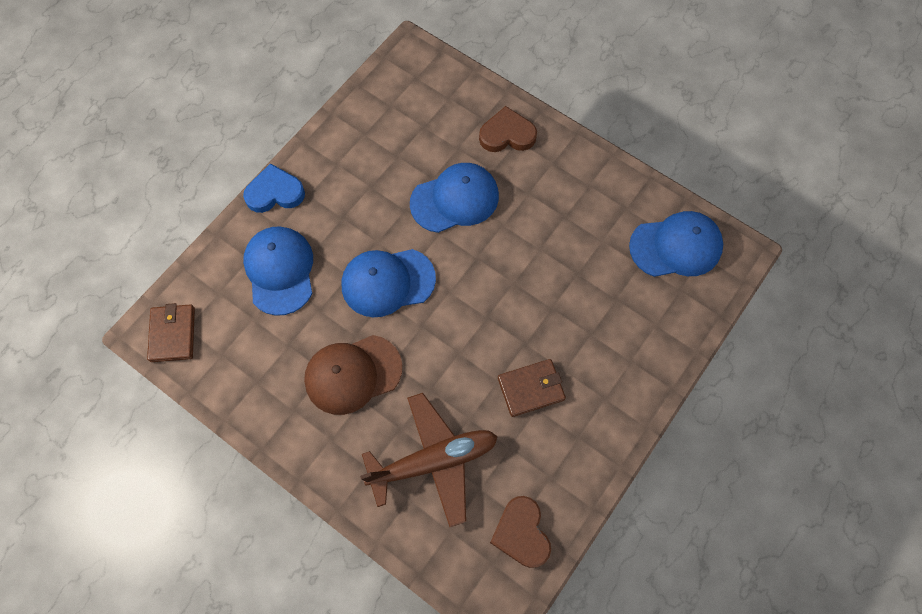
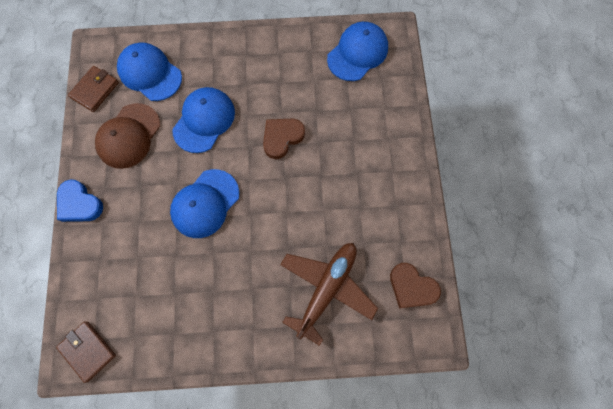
camera: 40 degrees left, 5 degrees up
blue heart [243,163,305,213] -> blue heart turned 90 degrees counterclockwise [57,179,103,222]
blue cap [243,226,313,316] -> blue cap moved to [117,43,182,101]
brown cap [304,335,402,415] -> brown cap moved to [95,103,160,169]
brown heart [479,106,537,152] -> brown heart moved to [263,118,305,159]
brown wallet [498,359,566,417] -> brown wallet moved to [68,66,119,112]

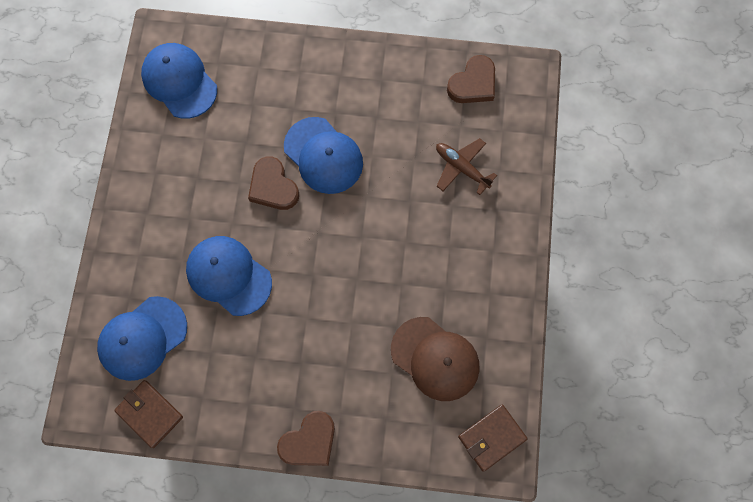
camera: 80 degrees left, 0 degrees up
blue heart [57,179,103,222] -> brown heart [277,411,335,466]
brown cap [95,103,160,169] -> brown cap moved to [391,317,480,401]
blue cap [170,169,240,238] -> blue cap moved to [284,117,363,194]
brown plane [280,243,378,346] -> brown plane [436,138,497,195], size x0.59

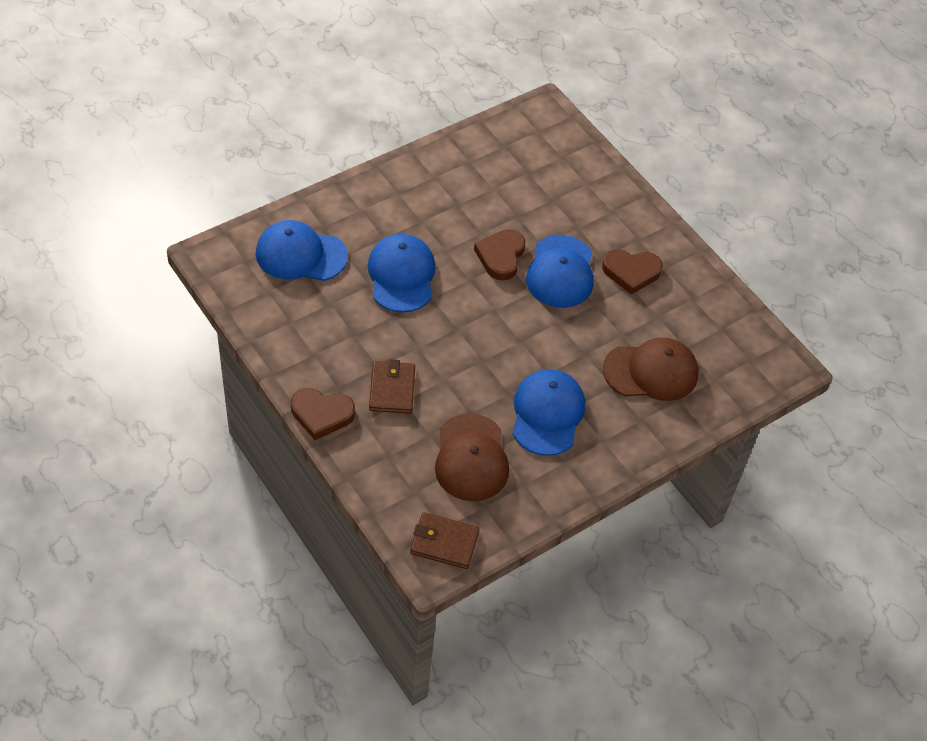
camera: 45 degrees right, 20 degrees down
brown wallet [114,380,183,448] -> brown wallet moved to [369,359,415,414]
blue cap [141,43,217,119] -> blue cap moved to [512,369,585,456]
brown plane [436,138,497,195] -> brown cap [603,337,698,401]
brown heart [447,55,495,103] -> brown heart moved to [602,249,663,295]

